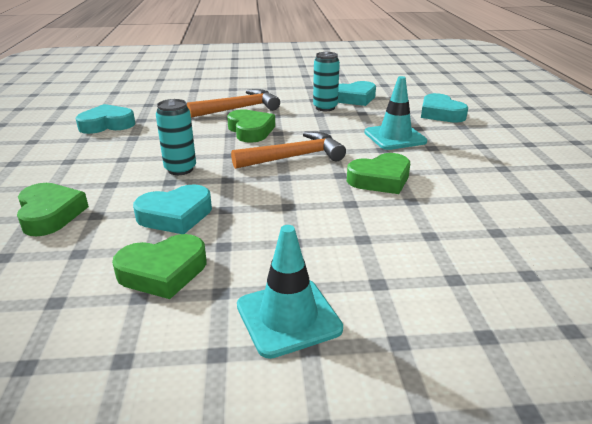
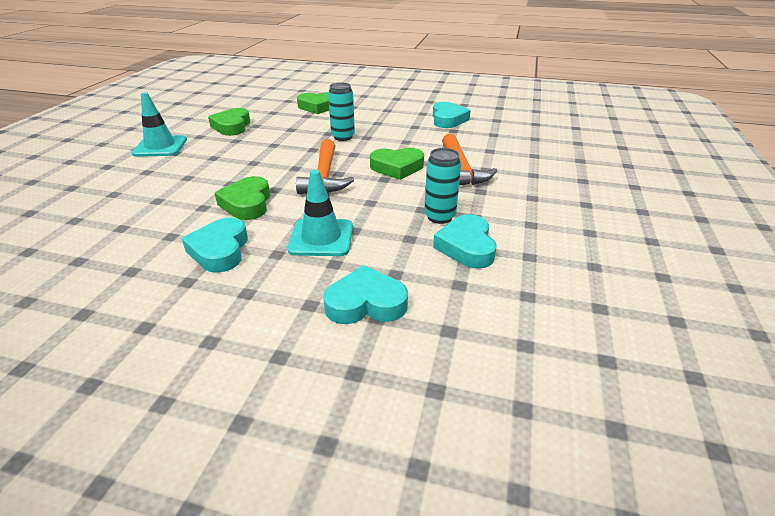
camera: 110 degrees right, 5 degrees up
turquoise heart [133,184,212,234] -> turquoise heart moved to [182,217,248,273]

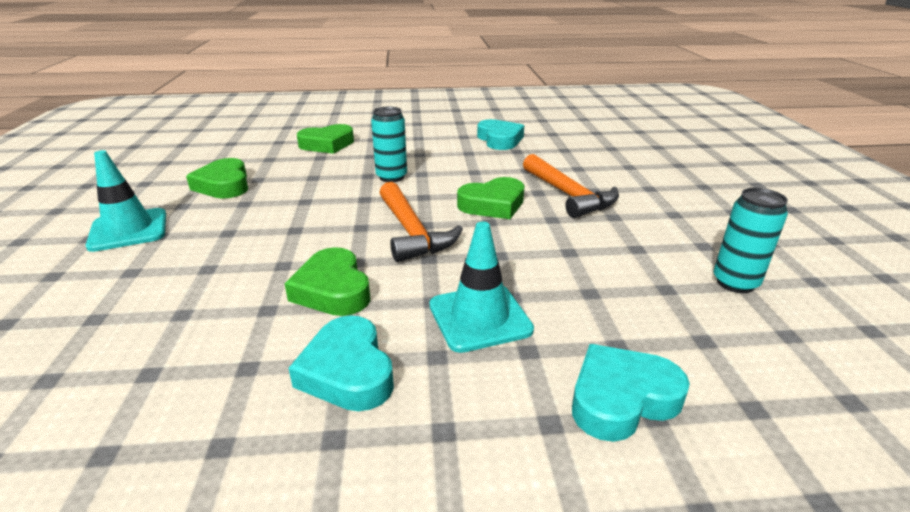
camera: 20 degrees left, 5 degrees down
turquoise can [424,148,461,224] -> turquoise can moved to [713,188,788,293]
turquoise heart [433,214,496,269] -> none

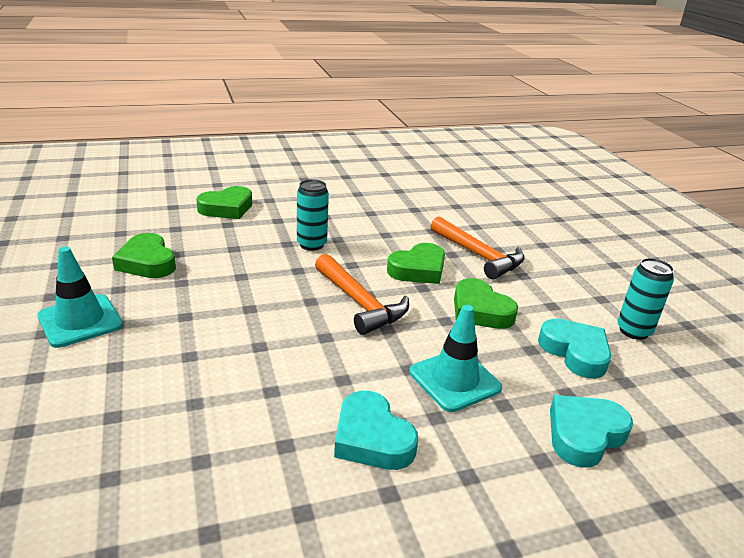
camera: 15 degrees left, 0 degrees up
green heart [285,247,371,316] -> green heart moved to [454,278,518,329]
turquoise heart [477,119,524,150] -> turquoise heart moved to [538,319,611,379]

